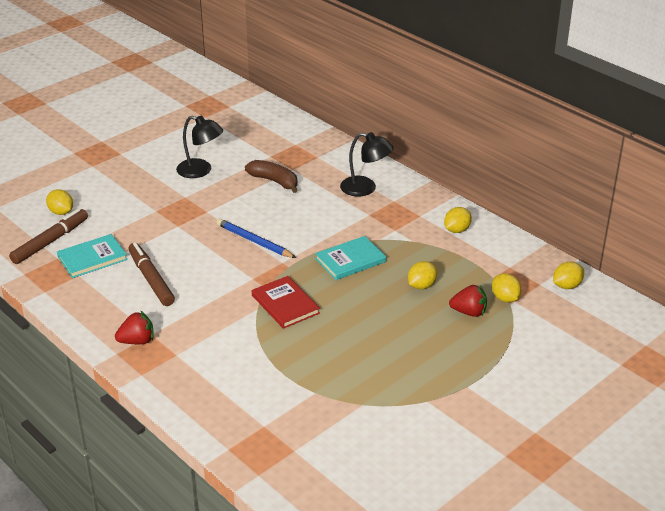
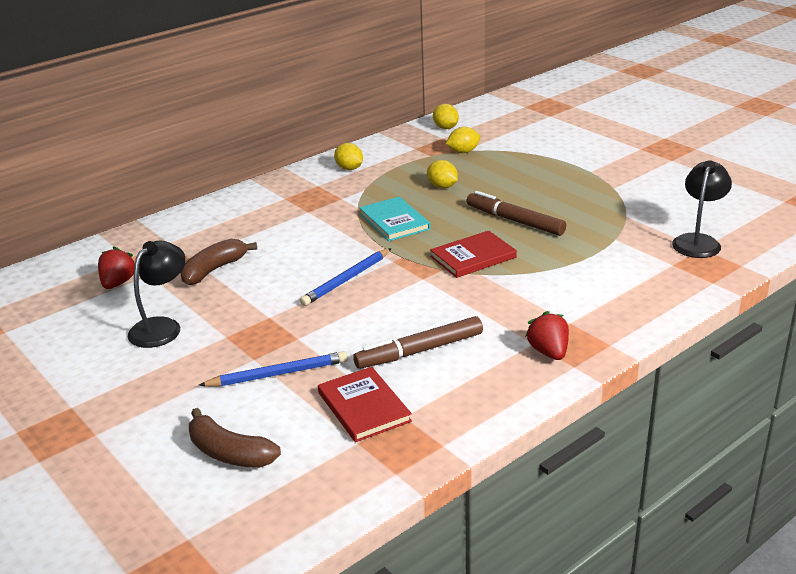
camera: 85 degrees left, 5 degrees down
brown marker [9,209,88,264] -> brown marker moved to [467,191,566,236]
yellow lemon [46,189,73,215] -> brown banana [189,408,281,468]
turquoise book [57,234,128,278] -> red book [318,367,412,442]
black lamp [340,132,394,196] -> black lamp moved to [672,160,732,258]
red strawberry [449,285,487,317] -> red strawberry moved to [98,247,135,289]
none -> blue pencil [198,351,348,386]

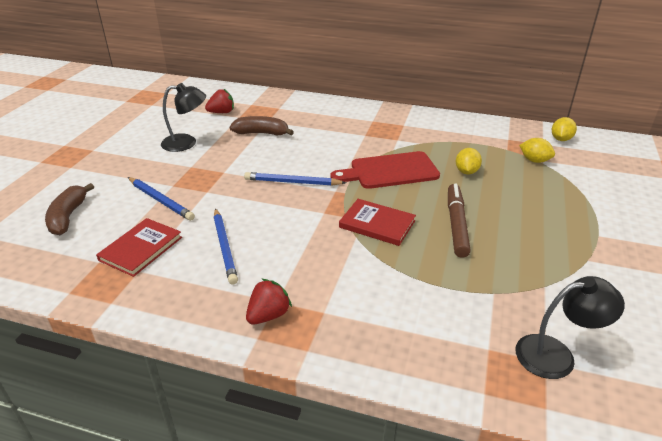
camera: 55 degrees right, 5 degrees up
yellow lemon [334,143,363,170] -> none
brown marker [353,316,483,369] -> blue pencil [214,208,238,284]
turquoise book [359,197,430,241] -> red cutting board [330,151,440,189]

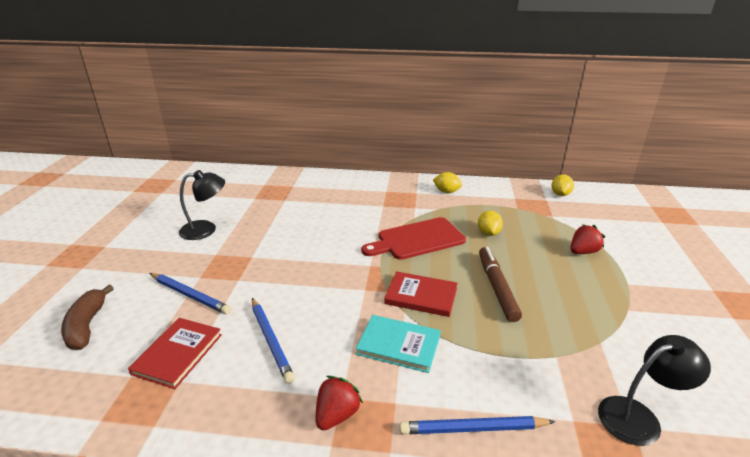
camera: 10 degrees left, 5 degrees down
red strawberry [205,89,234,113] -> red strawberry moved to [571,225,605,254]
brown banana [230,116,294,136] -> none
blue pencil [244,172,346,186] -> blue pencil moved to [399,416,555,434]
yellow lemon [519,138,555,163] -> yellow lemon moved to [433,172,462,193]
none -> turquoise book [356,315,441,373]

